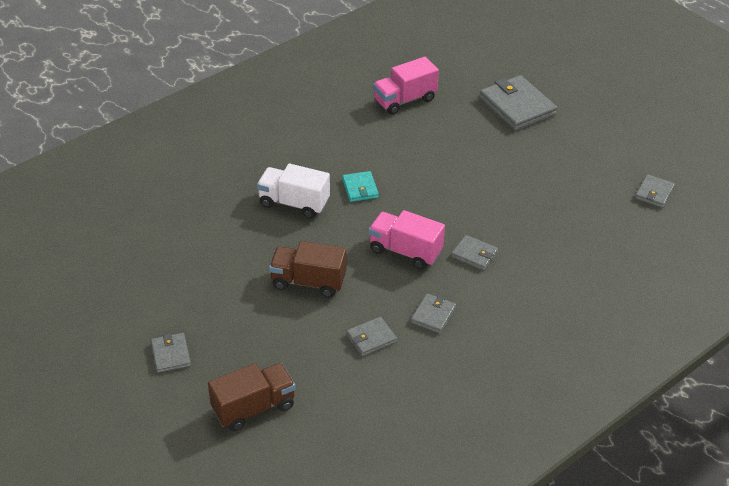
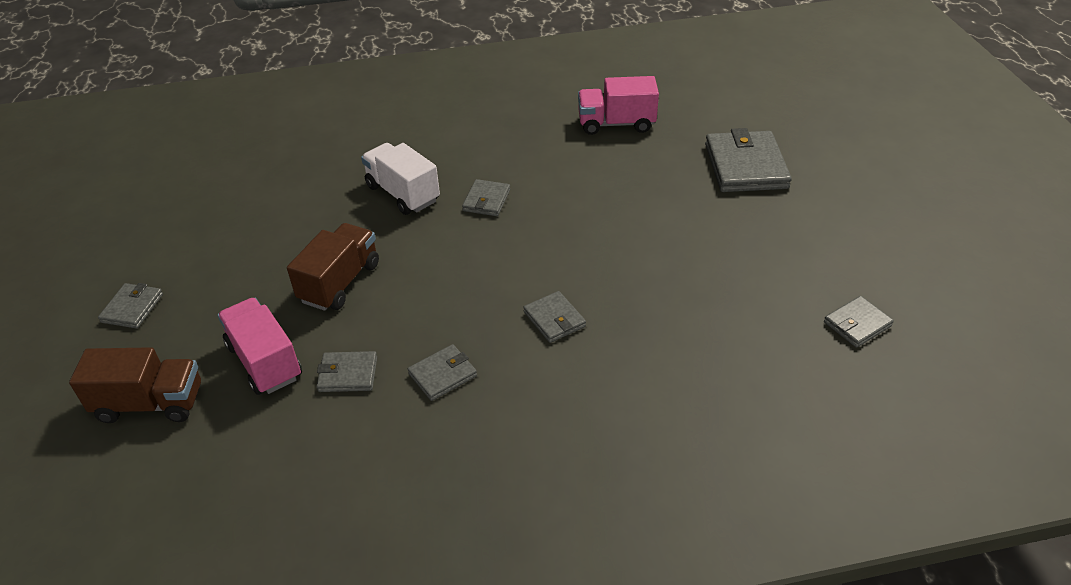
camera: 30 degrees right, 0 degrees up
brown truck [269,241,346,298] -> brown truck turned 75 degrees clockwise [287,223,379,311]
turquoise wallet [342,171,379,202] -> grey wallet [462,179,510,216]
pink truck [368,210,445,270] -> pink truck moved to [218,298,302,395]

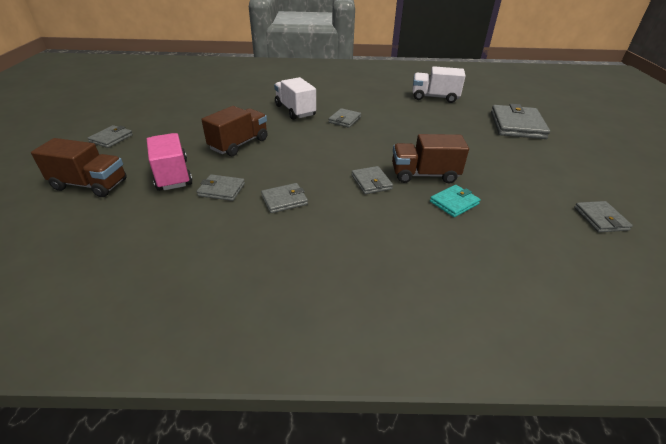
camera: 10 degrees right, 5 degrees down
pink truck [578,76,659,135] -> white truck [412,66,465,103]
grey wallet [824,296,894,348] -> grey wallet turned 75 degrees counterclockwise [574,201,633,232]
none -> brown truck [392,134,469,183]
none -> turquoise wallet [430,185,481,217]

